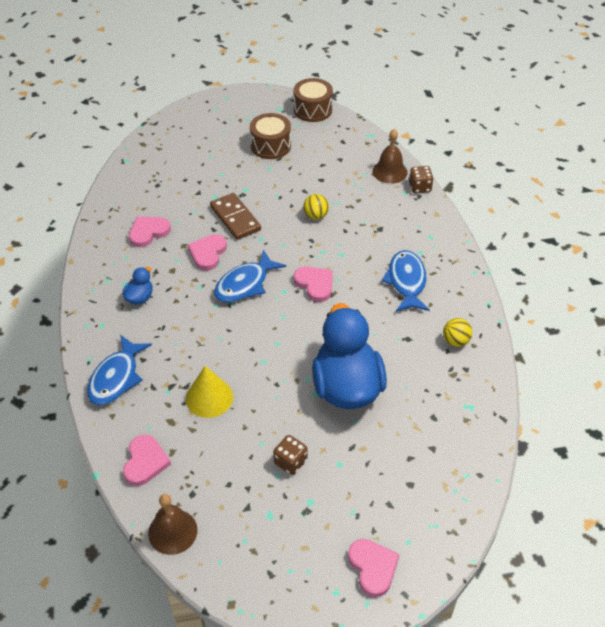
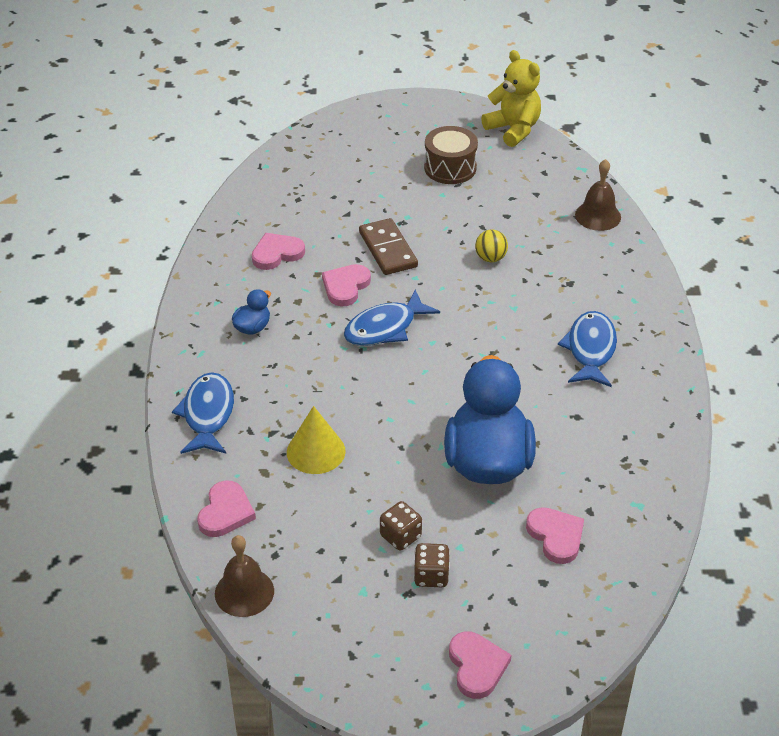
camera: 10 degrees right, 5 degrees down
blue fish [87,335,152,405] -> blue fish turned 150 degrees clockwise [172,372,234,454]
brown drum [294,78,333,122] -> yellow teddy bear [481,50,541,147]
pink heart [294,266,333,302] -> pink heart moved to [526,507,584,564]
brown dice [409,166,434,193] -> brown dice moved to [414,543,450,587]
yellow ball [443,318,472,347] -> none

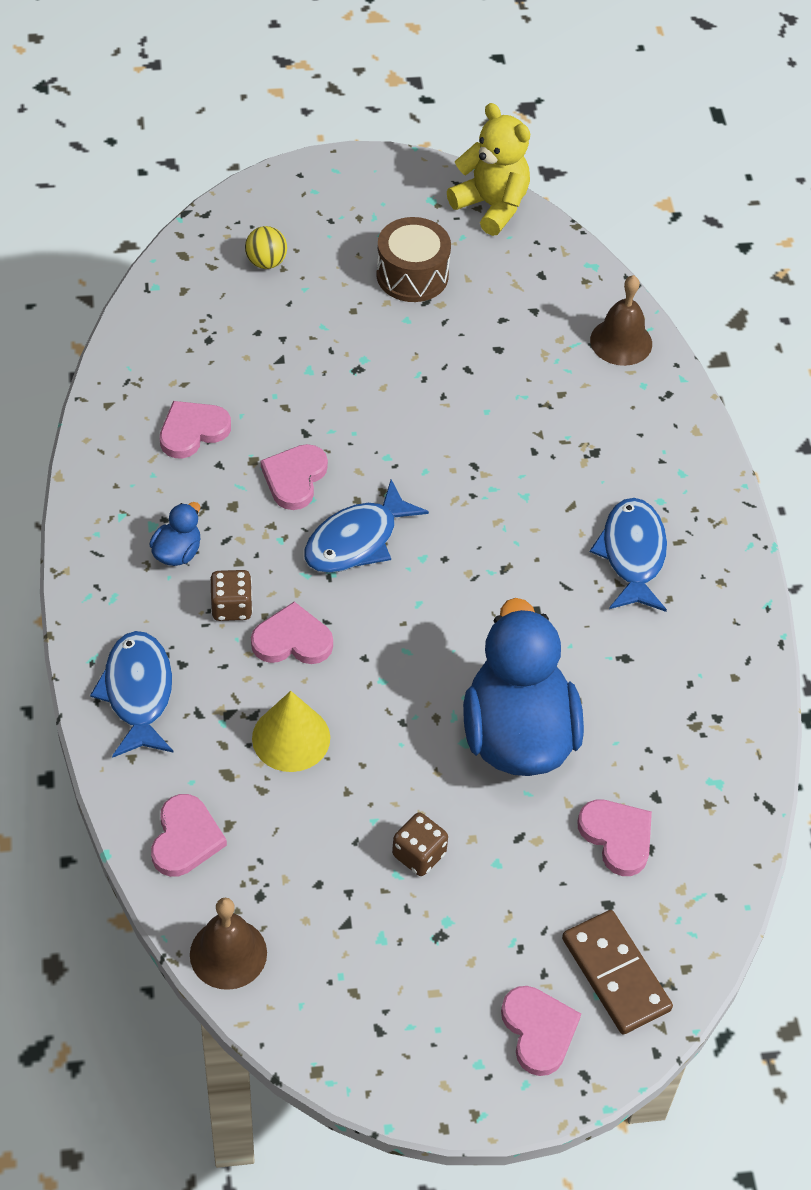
camera: 10 degrees left, 10 degrees up
brown domino [359,218,418,275] -> brown domino moved to [562,910,673,1034]
brown dice [414,543,450,587] -> brown dice moved to [210,570,253,621]
yellow ball [475,229,508,262] -> yellow ball moved to [245,226,287,269]
none -> pink heart [251,602,333,664]

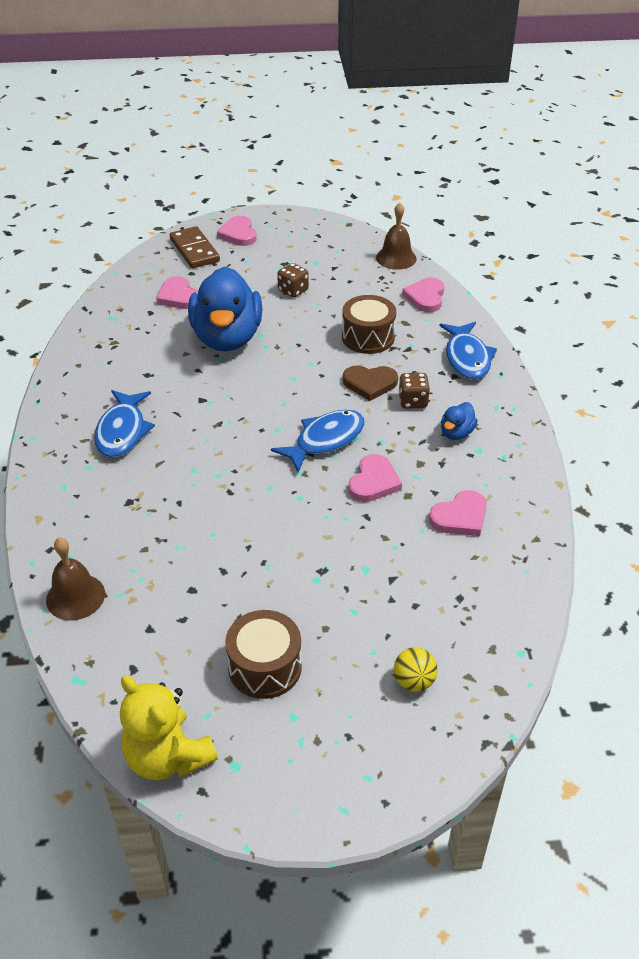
camera: 175 degrees left, 10 degrees down
pink heart [251,602,333,664] -> brown heart [343,365,398,401]
yellow cone [252,691,330,772] -> brown drum [342,295,396,354]

